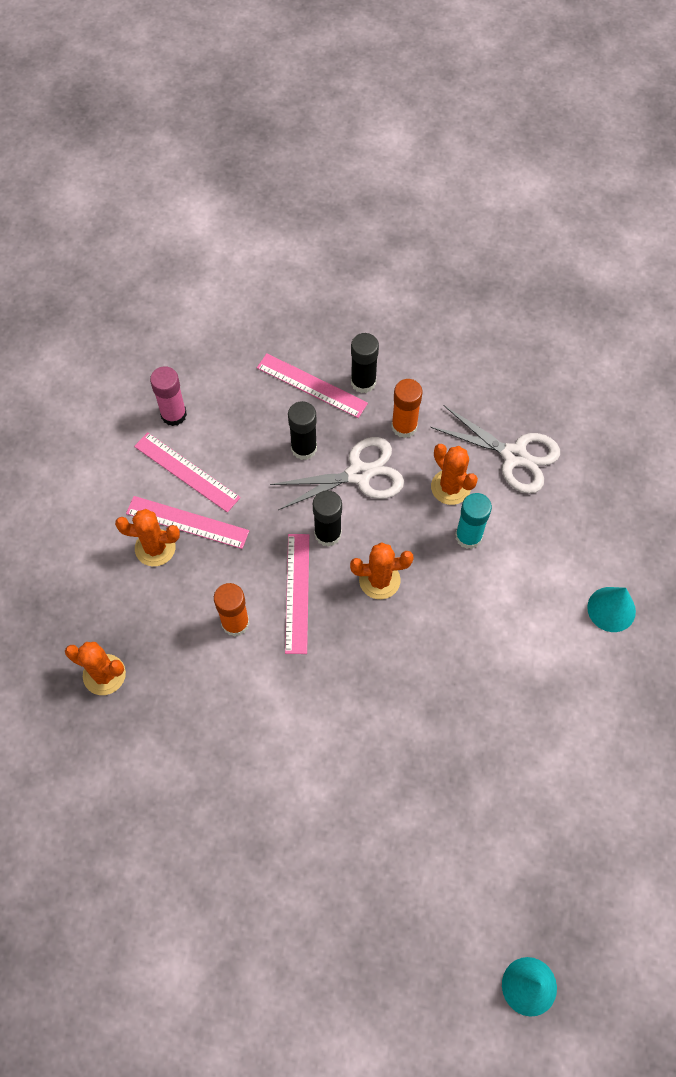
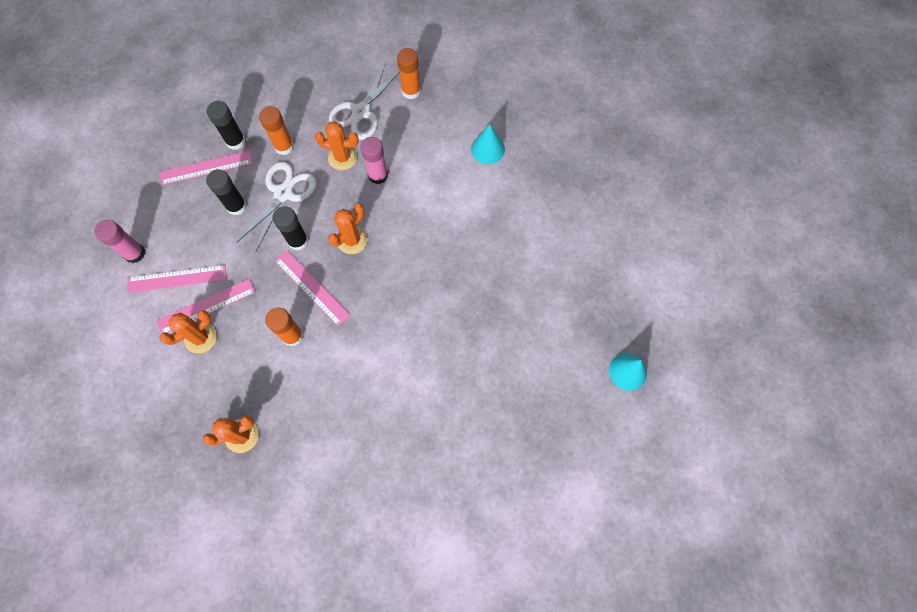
camera: 45 degrees left, 5 degrees up
white scissors [430,405,560,494] -> white scissors turned 135 degrees clockwise [329,62,400,140]
turquoise glue stick [455,493,492,549] -> pink glue stick [360,137,388,184]
none -> orange glue stick [397,48,421,99]

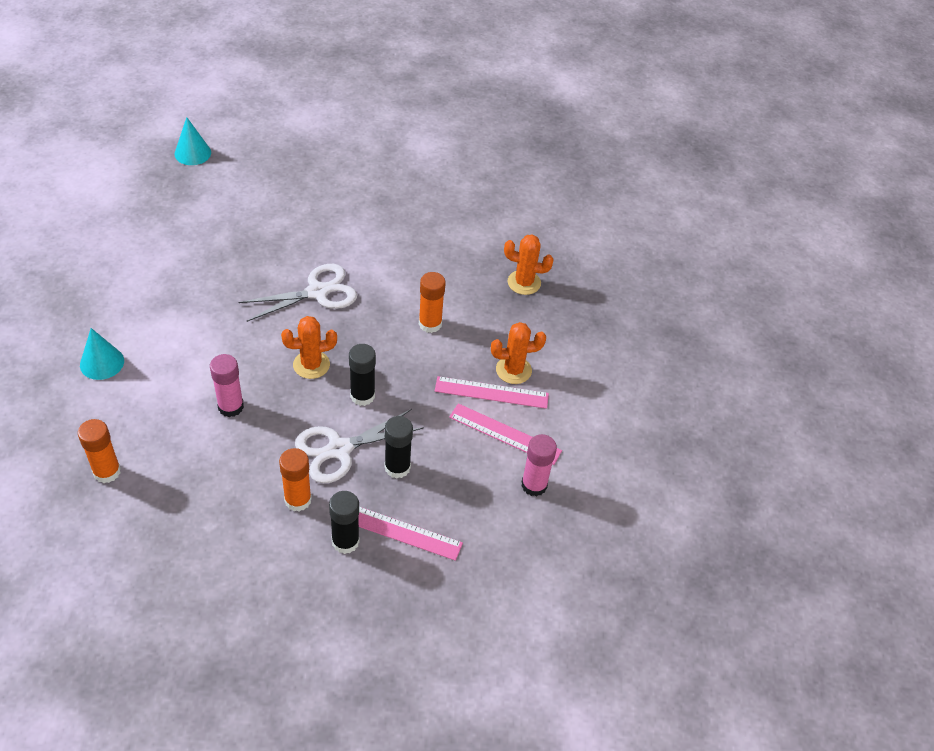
camera: 150 degrees left, 20 degrees down
pink ruler [275,250,351,326] -> none
orange cactus [314,121,359,170] -> none
white scissors [329,62,400,140] -> white scissors moved to [238,264,357,322]

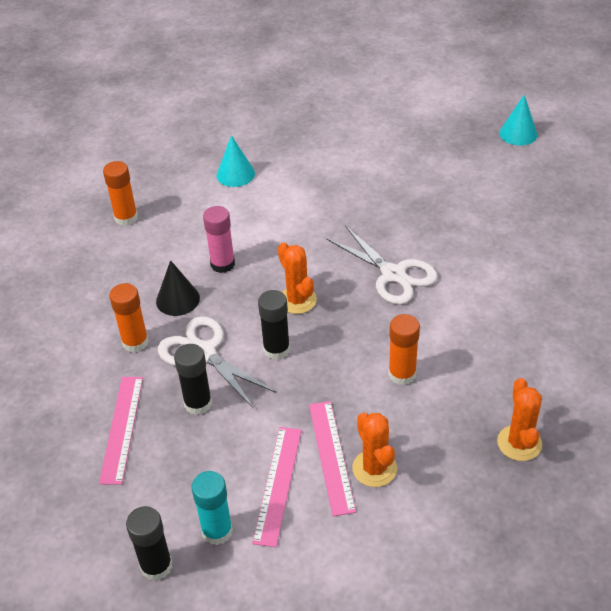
camera: 80 degrees right, 5 degrees down
black glue stick [329,491,360,554] -> black glue stick moved to [126,506,172,581]
pink glue stick [521,434,557,497] -> turquoise glue stick [191,471,233,545]
none -> black cone [156,260,200,316]

